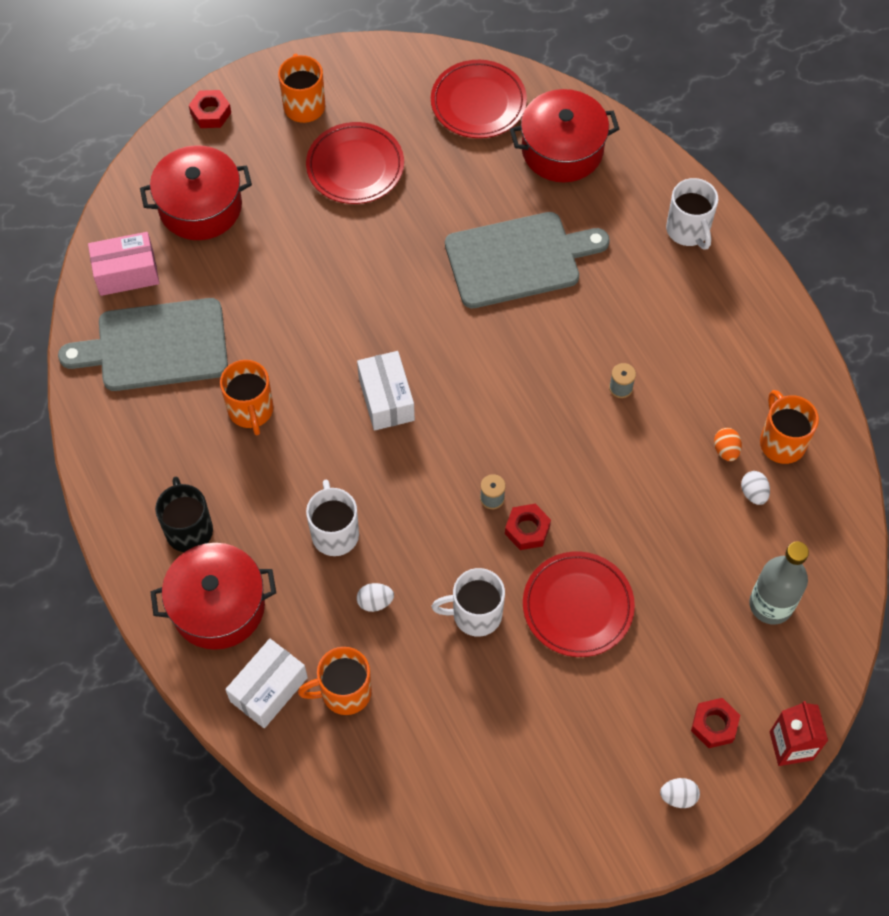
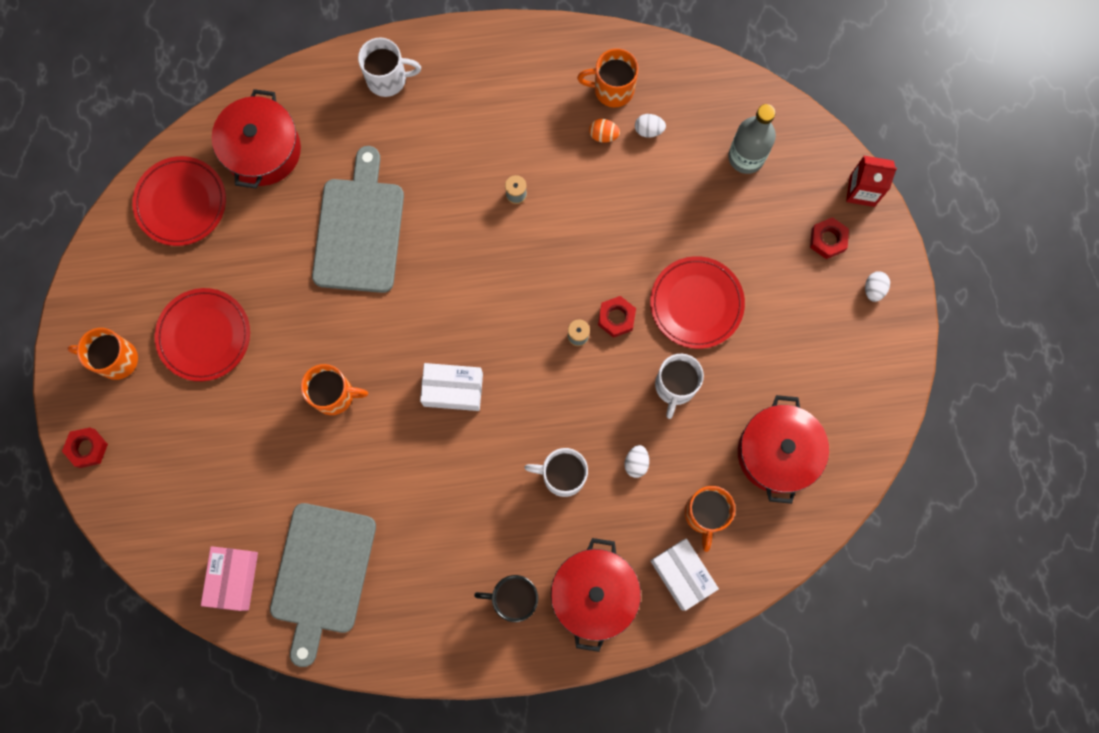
camera: 70 degrees left, 15 degrees up
red pot [140,145,252,240] -> red pot moved to [738,395,829,504]
orange mug [220,360,274,435] -> orange mug moved to [301,364,368,415]

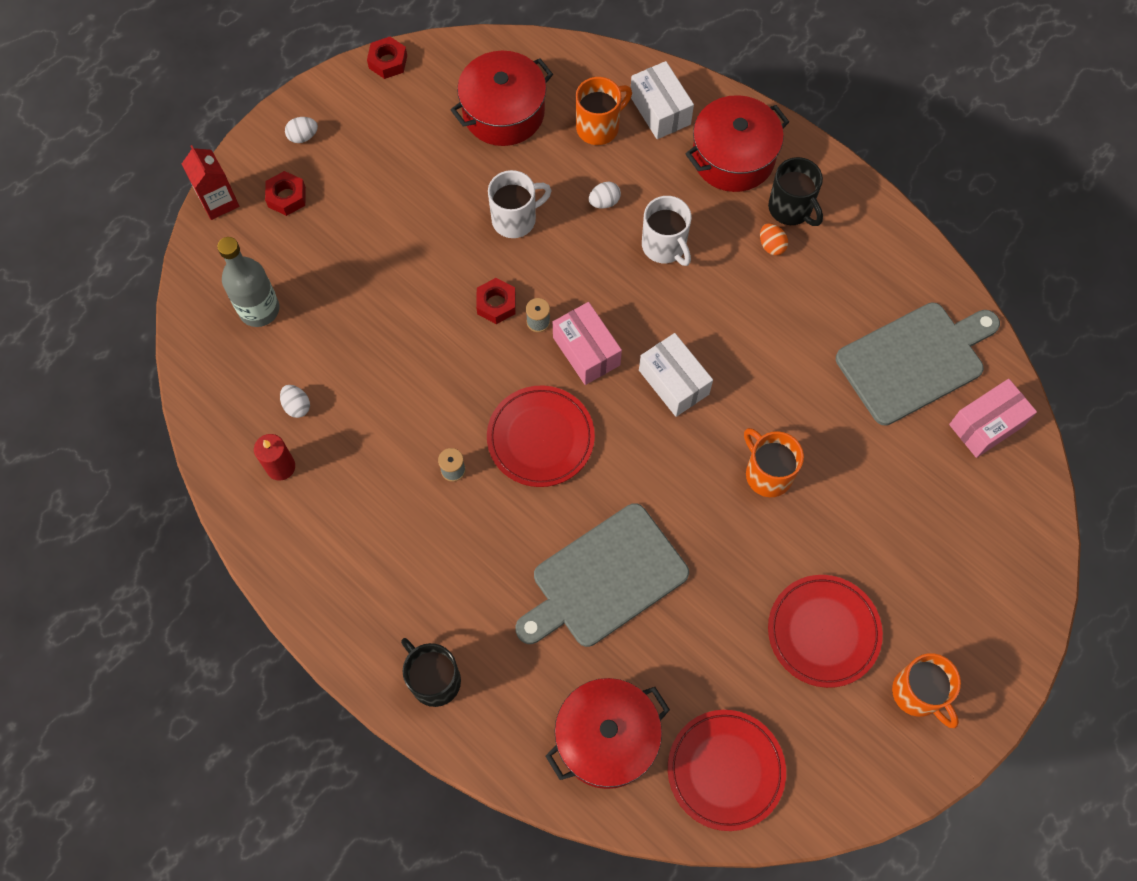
camera: 130 degrees left, 10 degrees down
red nut [62,427,108,468] -> red nut moved to [367,37,407,79]
white mug [358,37,421,97] -> black mug [401,638,461,707]
orange mug [577,48,639,107] -> red candle [254,434,295,481]
orange egg [589,119,620,143] -> orange egg moved to [760,223,788,256]
red plate [650,256,745,349] -> red plate moved to [487,385,595,487]
white box [651,539,719,611] -> white box turned 45 degrees counterclockwise [631,61,694,139]
none -> pink box [553,302,622,385]

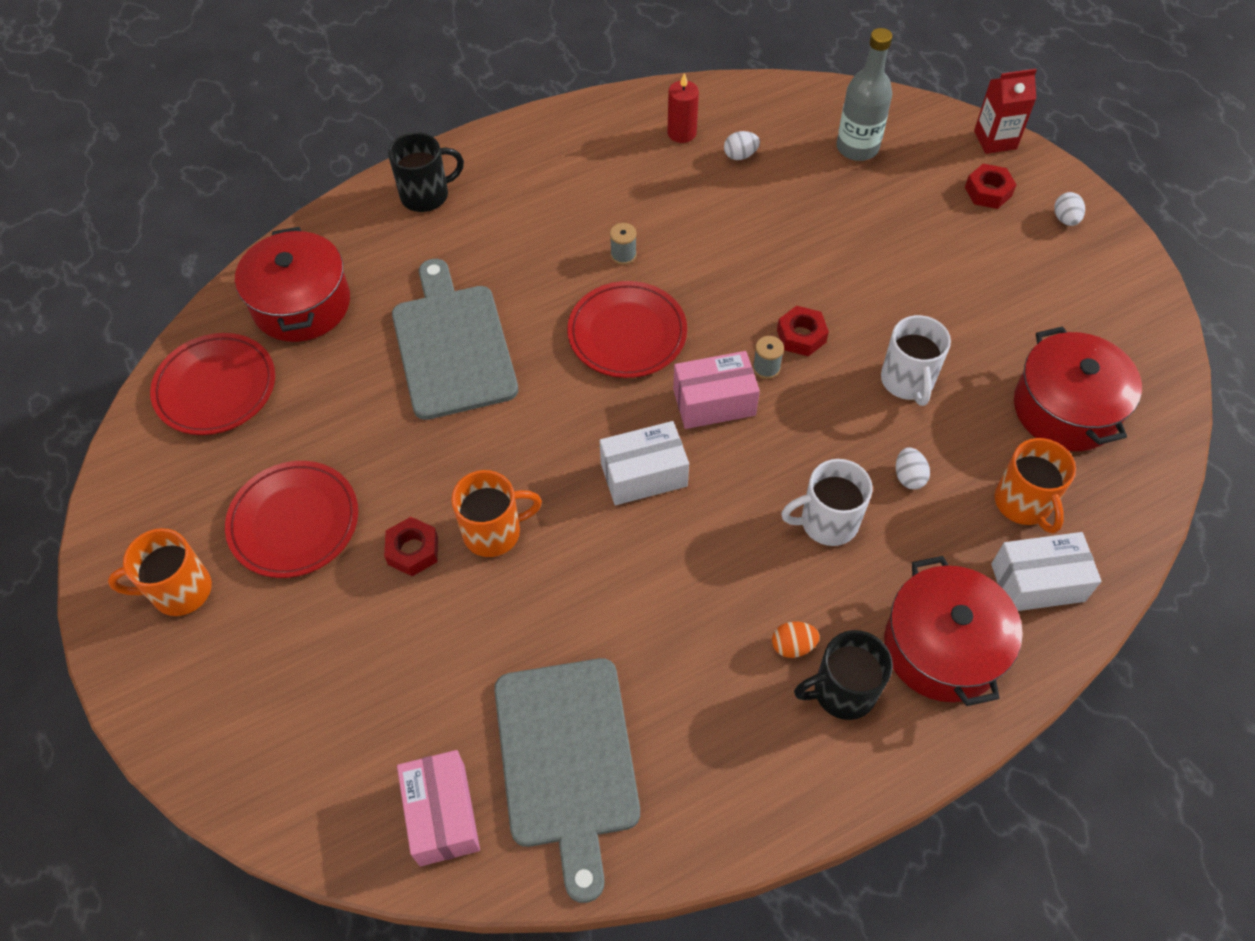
camera: 110 degrees right, 10 degrees down
red nut [367,37,407,79] -> red nut moved to [384,517,438,576]

